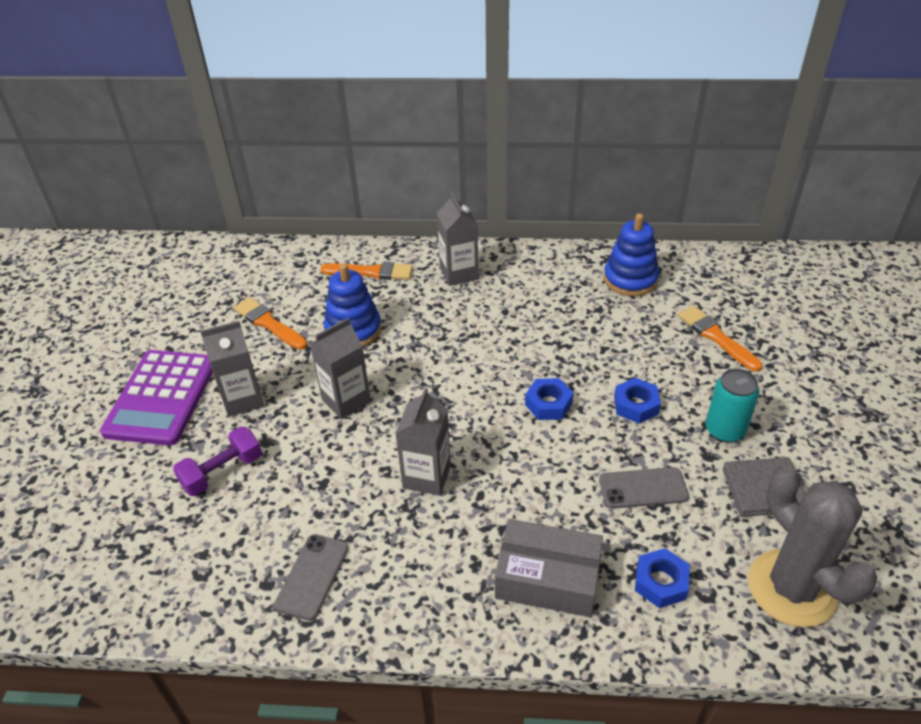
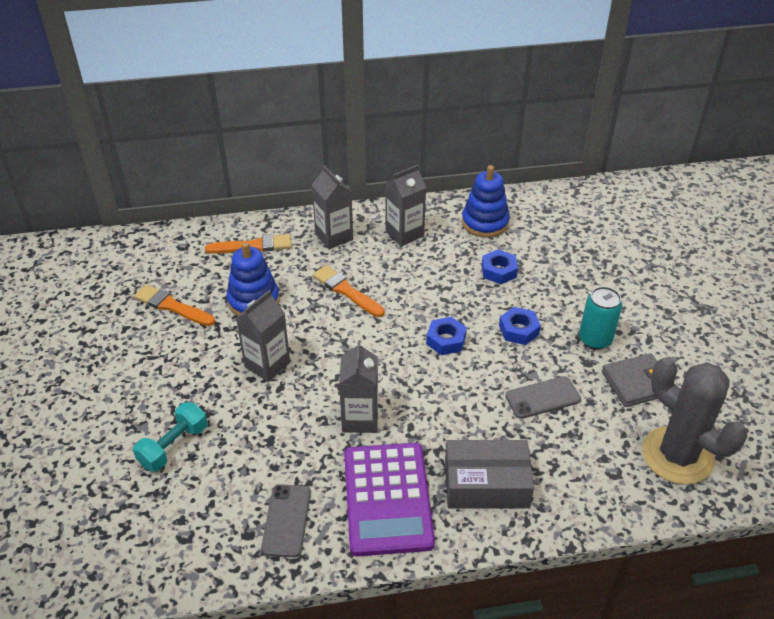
camera: 15 degrees left, 0 degrees up
purple calculator [100,350,213,446] -> purple calculator moved to [344,443,435,557]
purple dumbbell [173,427,262,496] -> turquoise dumbbell [133,402,208,472]
grey carton [200,321,264,417] -> grey carton moved to [386,165,426,246]
blue nut [635,548,690,608] -> blue nut moved to [482,249,518,284]
orange brush [678,306,763,372] -> orange brush moved to [313,265,385,317]

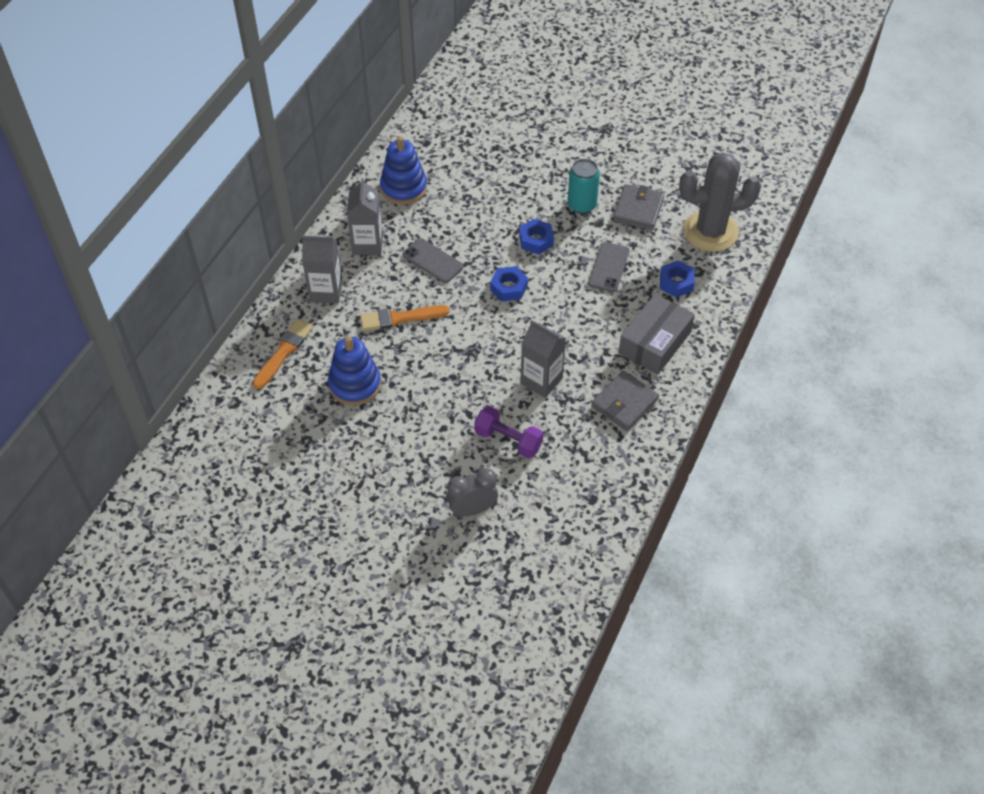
camera: 55 degrees left, 10 degrees up
turquoise dumbbell [133,402,208,472] -> grey clock [447,468,498,516]
orange brush [134,284,215,326] -> none
grey carton [236,290,290,382] -> none
grey phone [261,484,311,557] -> grey phone moved to [403,238,463,283]
purple calculator [344,443,435,557] -> grey wallet [591,371,659,431]
blue nut [482,249,518,284] -> blue nut moved to [660,260,695,297]
none -> purple dumbbell [474,406,543,458]

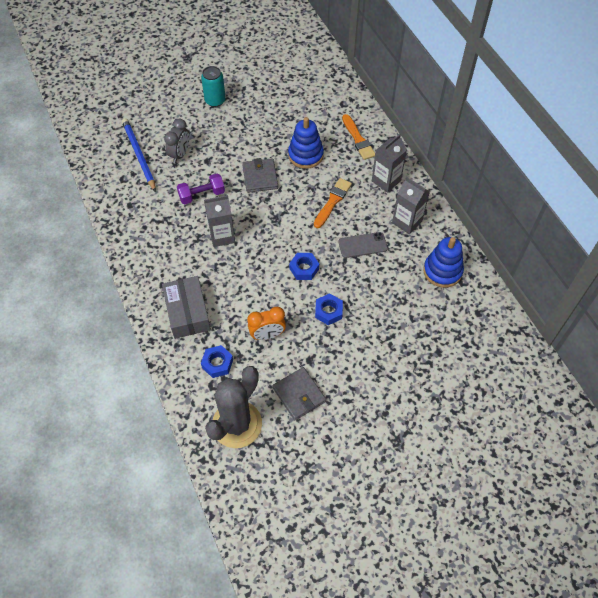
camera: 130 degrees right, 5 degrees up
turquoise can [567,159,600,214] -> turquoise can moved to [201,66,226,107]
grey phone [588,242,630,292] -> orange clock [247,307,286,340]
grey wallet [591,371,659,431] -> grey wallet moved to [242,158,278,193]
none -> blue pencil [122,118,156,192]

